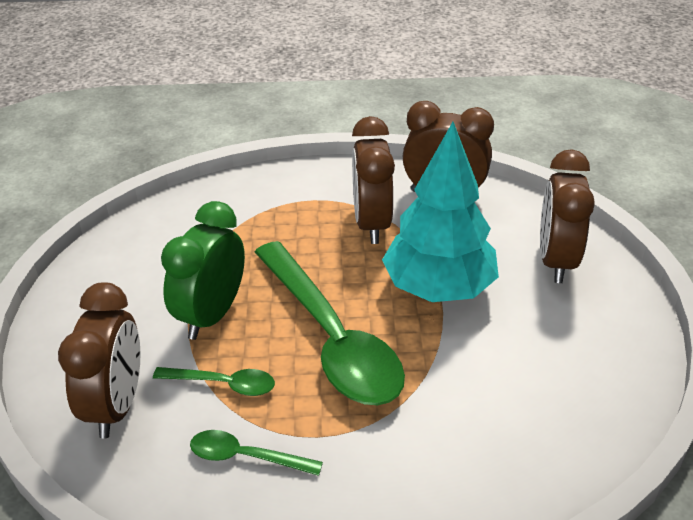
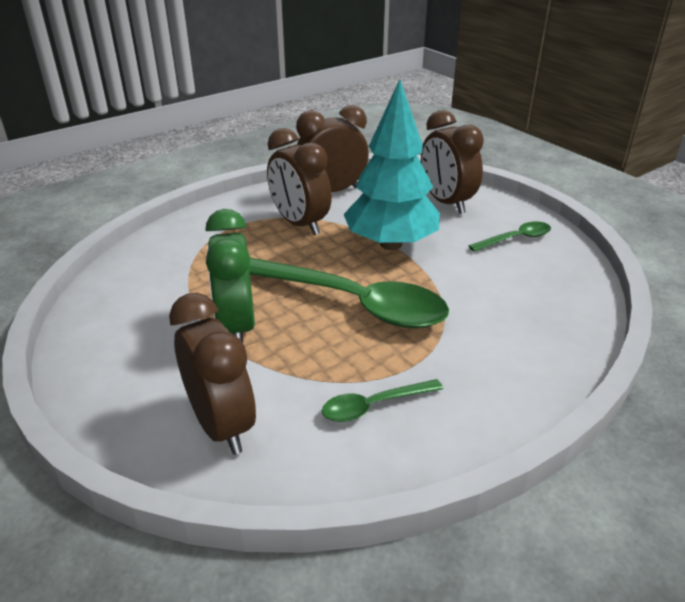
camera: 35 degrees left, 5 degrees down
green spoon [153,367,275,396] -> green spoon moved to [469,222,551,252]

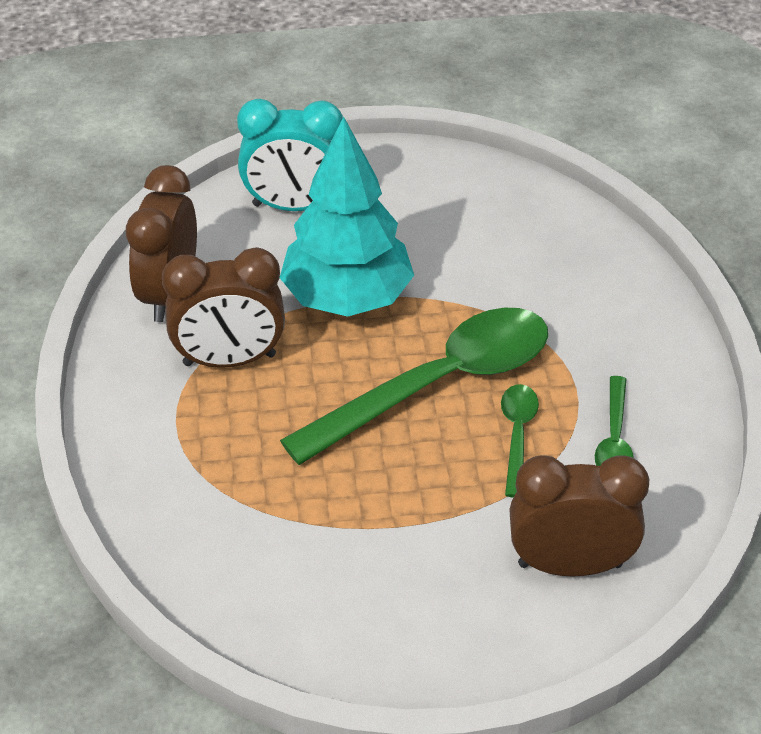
camera: 60 degrees left, 10 degrees up
green clock [205,209,255,343] -> none
brown clock [421,110,484,214] -> turquoise clock [237,99,343,211]
green spoon [469,222,551,252] -> green spoon moved to [501,384,539,497]

